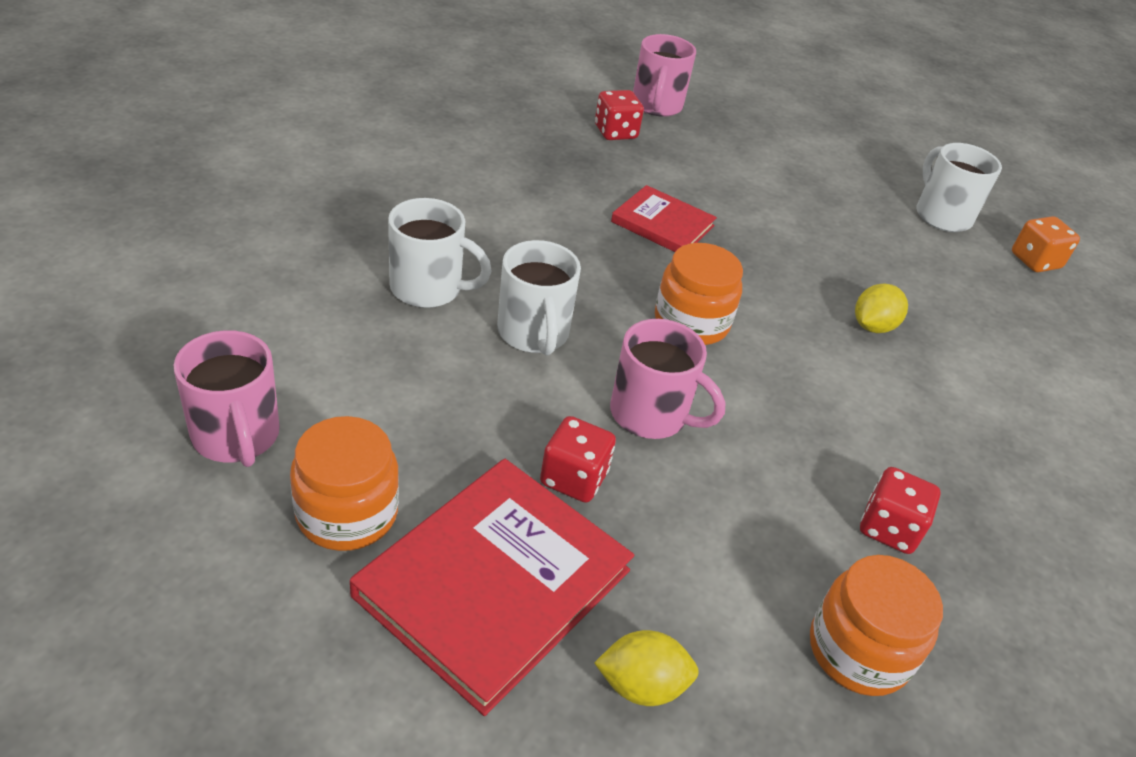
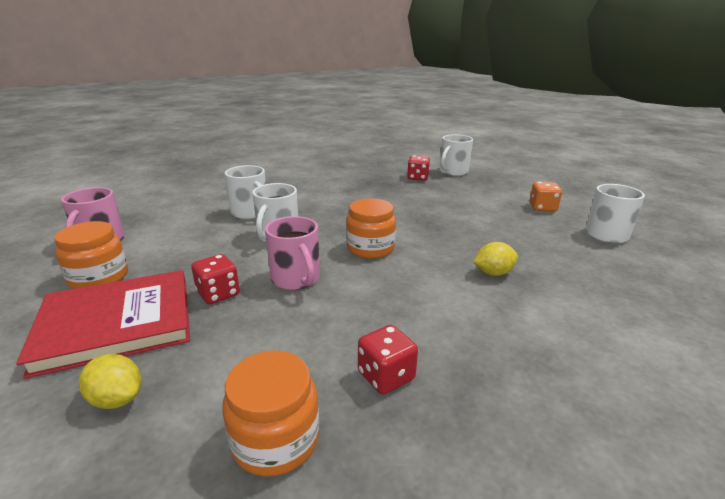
camera: 35 degrees right, 15 degrees down
red book [611,185,717,252] -> none
pink mug [633,34,696,117] -> white mug [440,134,473,176]
orange dice [1012,216,1080,272] -> orange dice moved to [529,182,562,212]

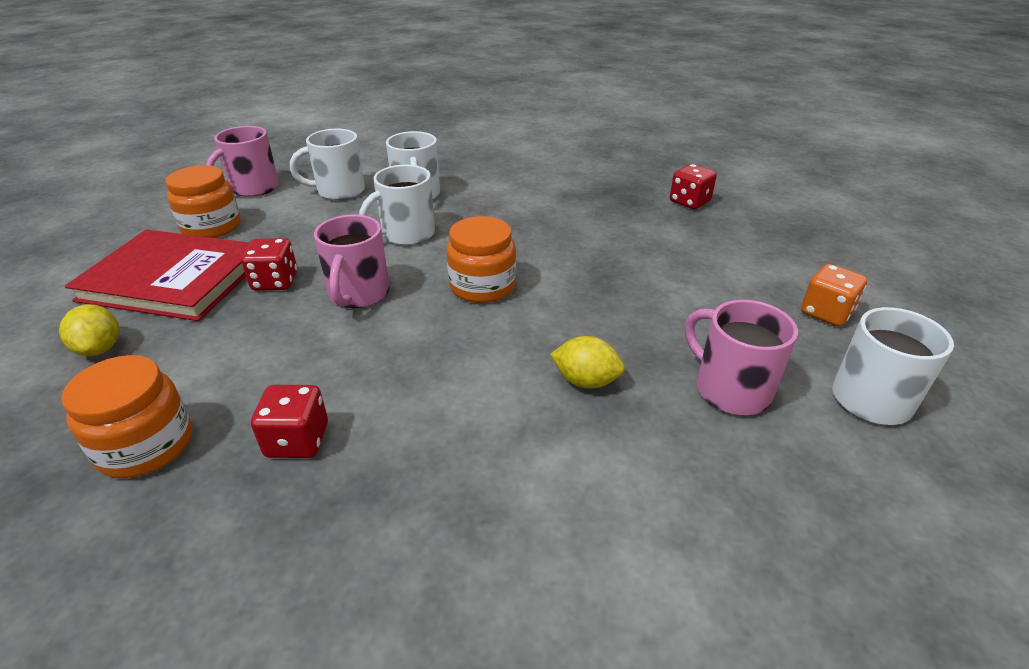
camera: 35 degrees right, 10 degrees up
white mug [440,134,473,176] -> white mug moved to [290,129,365,200]
none -> pink mug [685,300,798,415]

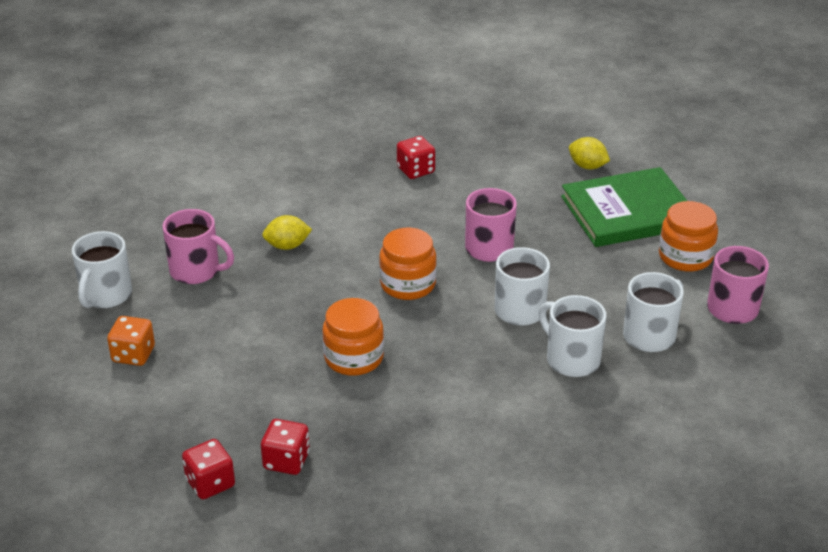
camera: 150 degrees right, 0 degrees up
orange jar [61,355,192,478] -> orange jar moved to [322,298,384,376]
red book [65,229,249,321] -> green book [561,167,687,247]
red dice [241,238,297,291] -> red dice moved to [182,439,235,499]

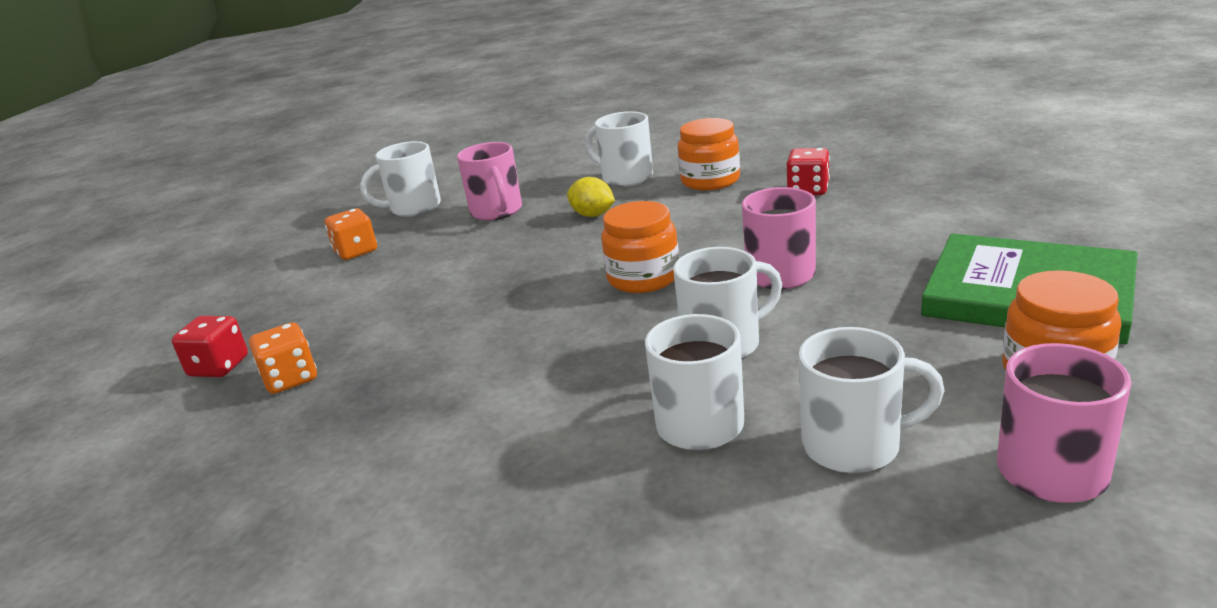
camera: 50 degrees right, 10 degrees down
red dice [261,419,310,475] -> orange dice [249,322,317,394]
orange jar [322,298,384,376] -> orange jar moved to [678,118,740,190]
yellow lemon [569,137,610,169] -> none
none -> white mug [585,111,653,187]

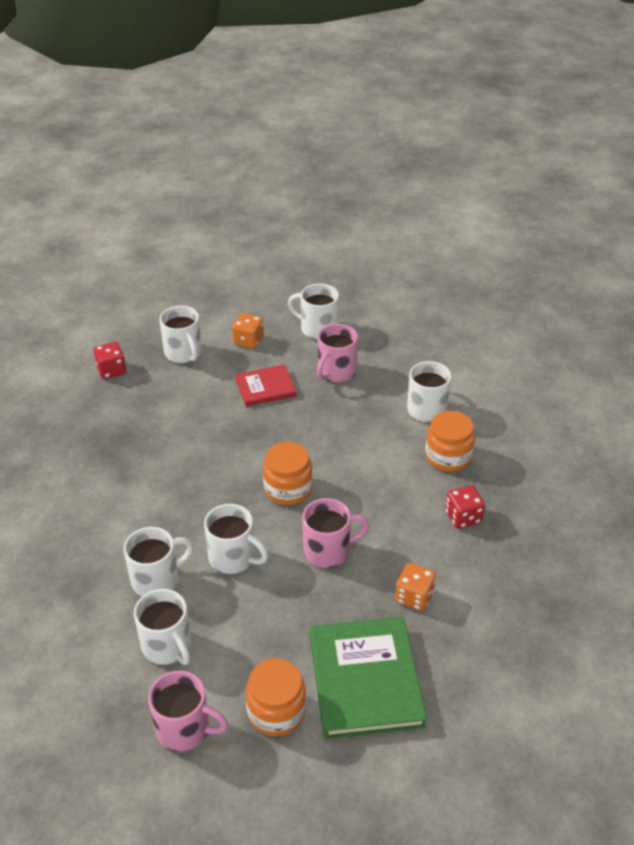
camera: 50 degrees right, 15 degrees up
orange dice [249,322,317,394] -> orange dice moved to [395,563,436,611]
yellow lemon [567,177,615,217] -> none
none -> white mug [159,306,202,363]
none -> red book [235,364,297,407]

